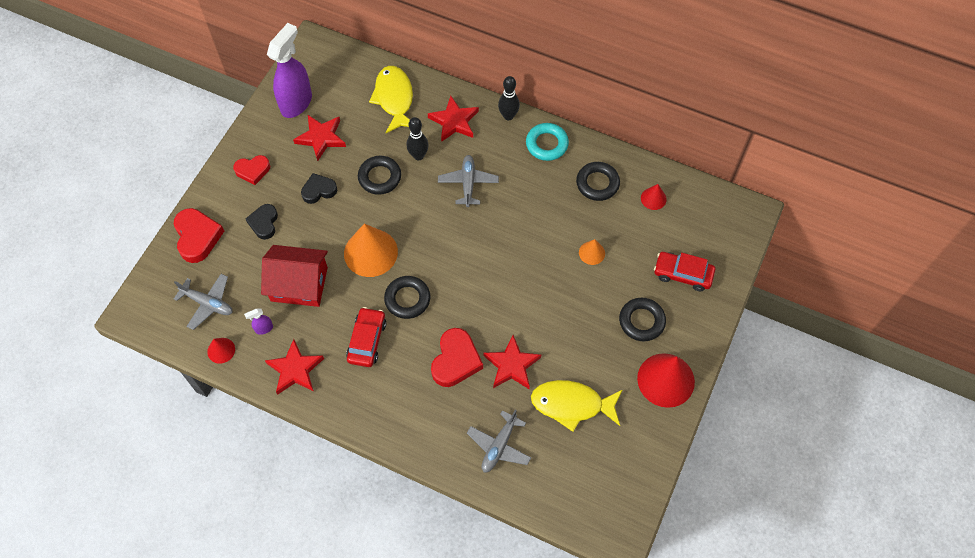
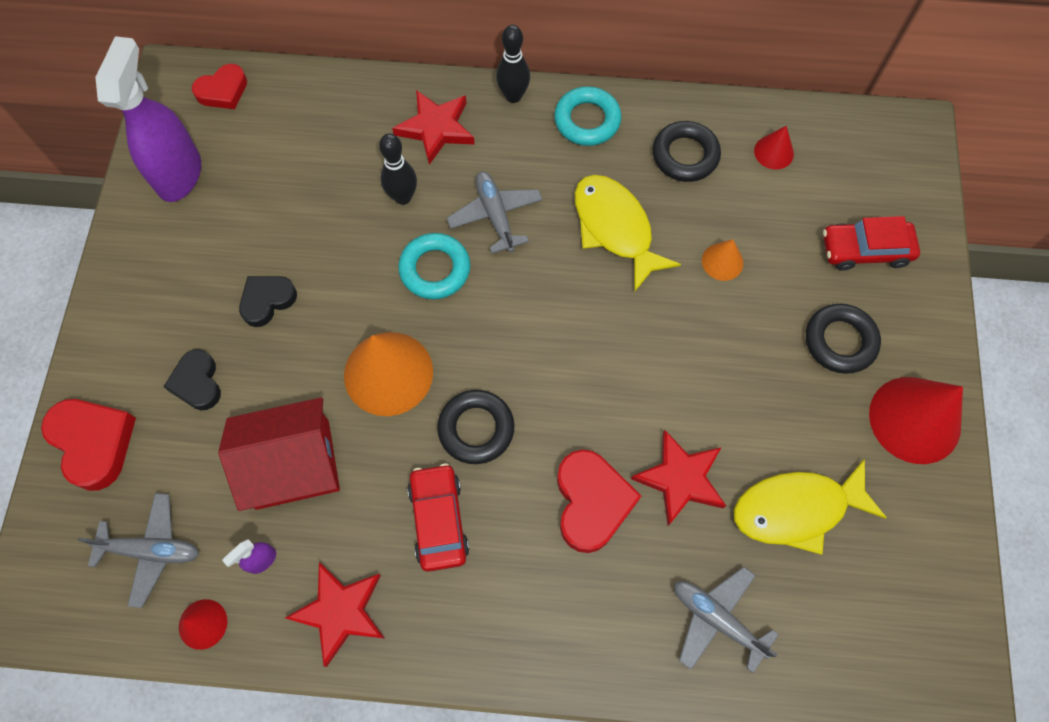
camera: 20 degrees left, 5 degrees up
red heart [233,155,270,185] -> red heart moved to [192,64,247,109]
red star [293,115,346,161] -> none
black ring [358,156,401,195] -> none
yellow fish [369,66,413,133] -> yellow fish moved to [575,175,681,292]
grey plane [467,409,531,473] -> grey plane turned 120 degrees clockwise [674,567,779,673]
none -> turquoise ring [398,233,470,299]

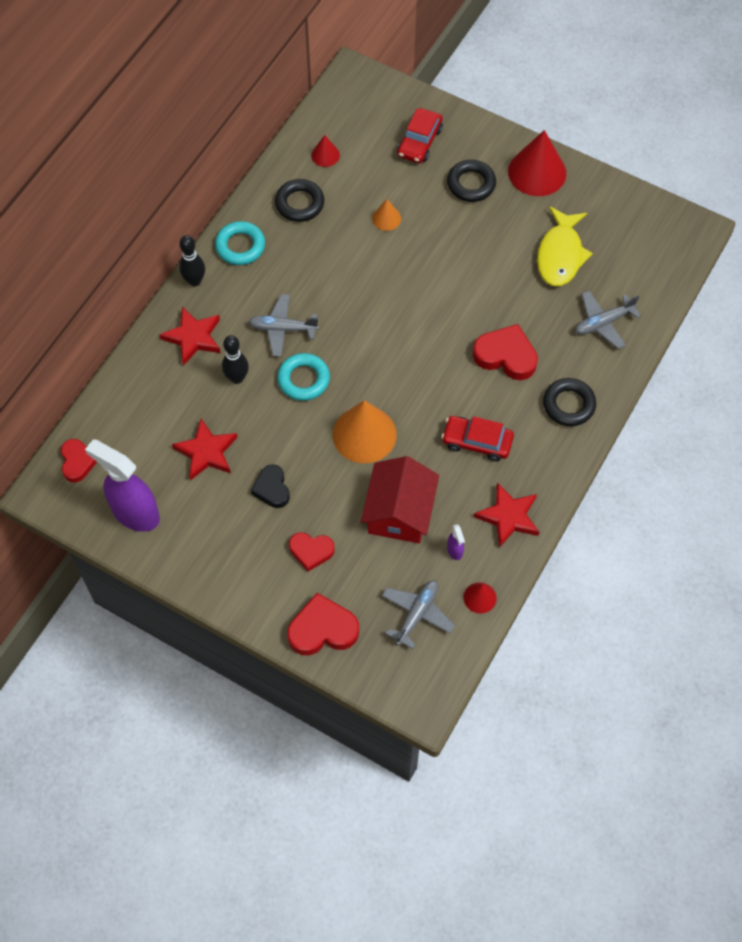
camera: 65 degrees left, 5 degrees down
black heart [163,349,221,410] -> red heart [289,532,335,572]
black ring [437,390,515,464] -> black ring moved to [543,378,596,426]
yellow fish [575,175,681,292] -> none
red star [631,430,726,526] -> red star moved to [172,419,238,481]

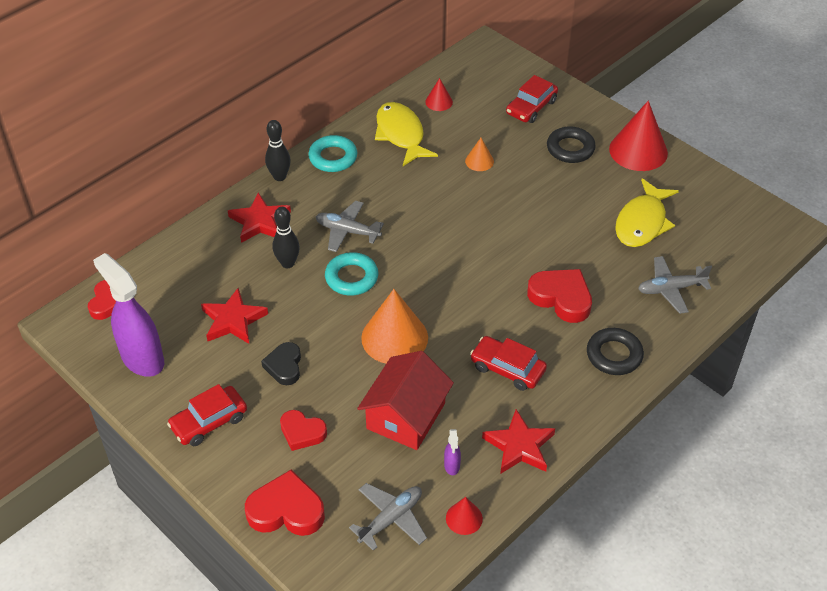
camera: 15 degrees right, 15 degrees down
black ring [275,179,324,222] -> yellow fish [375,102,438,166]
none -> red car [167,384,247,446]

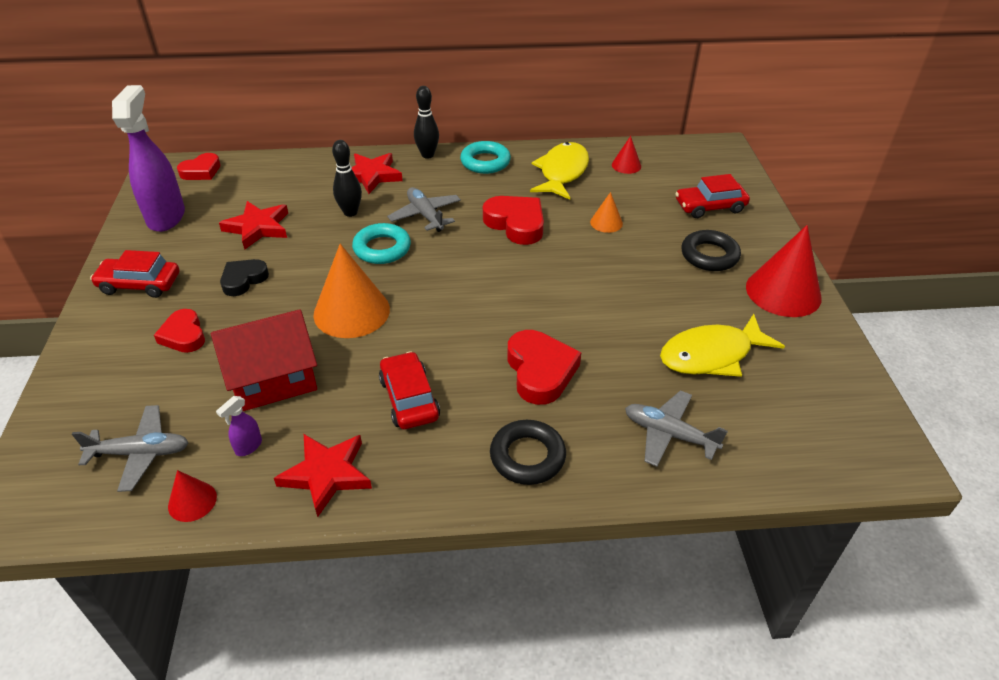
camera: 40 degrees right, 5 degrees down
red heart [245,470,325,536] -> red heart moved to [483,196,544,245]

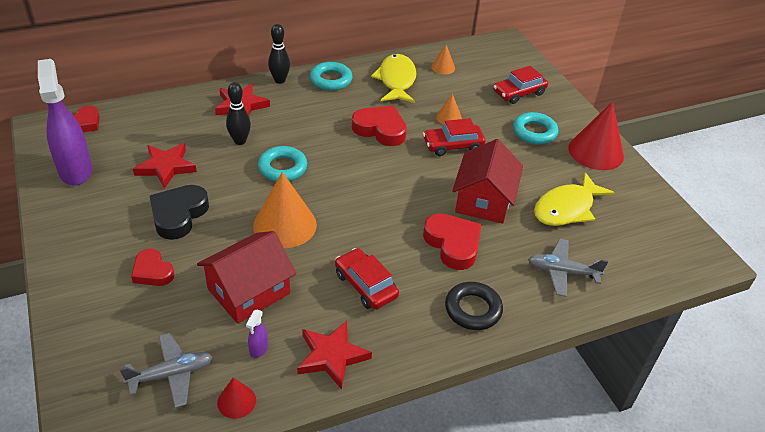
camera: 20 degrees left, 0 degrees up
red car [90,250,180,298] -> red car moved to [423,118,485,156]
black heart [220,259,269,296] -> black heart [150,185,209,240], size x1.54
grey plane [387,187,461,232] -> none
red cone [612,136,641,174] -> orange cone [431,44,455,75]
black ring [682,230,741,271] -> turquoise ring [513,112,558,144]
none -> red house [452,139,523,224]

